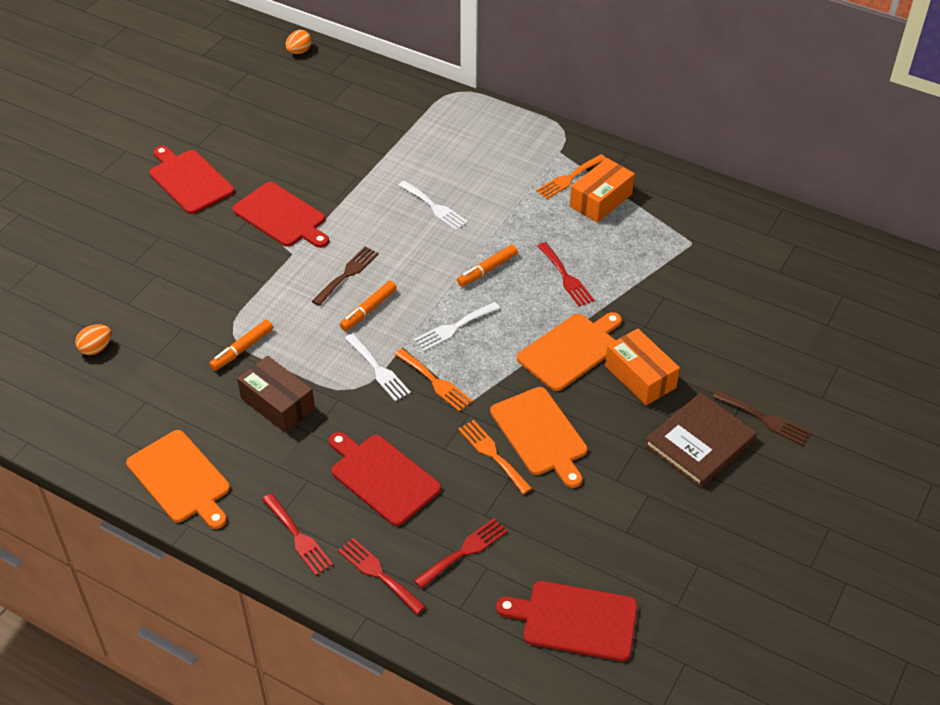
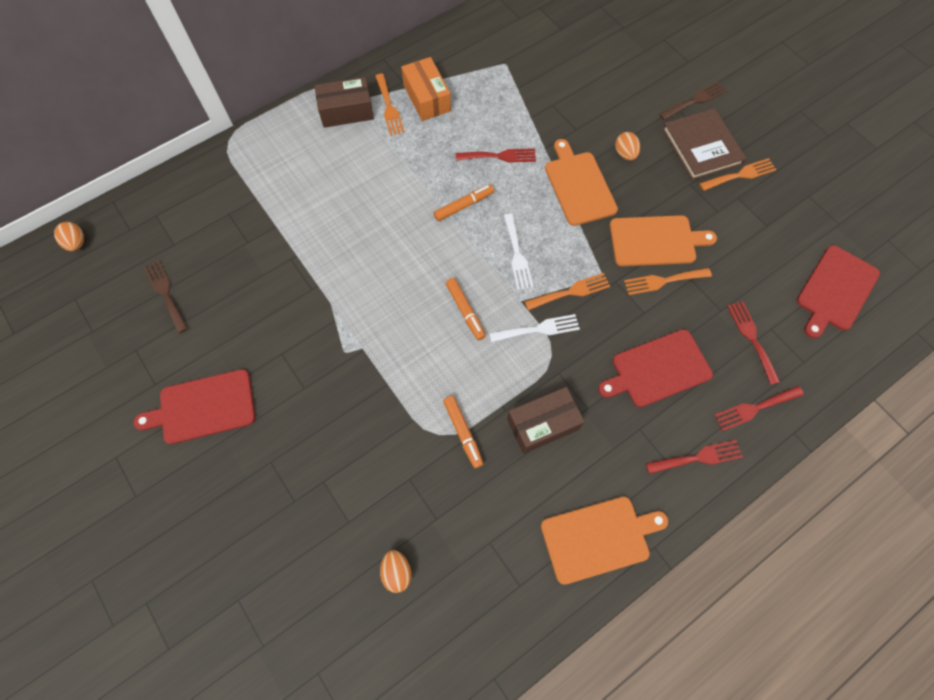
camera: 65 degrees left, 20 degrees up
red cutting board [232,182,329,248] -> none
brown fork [312,246,379,306] -> brown fork moved to [144,260,188,333]
white fork [398,180,468,231] -> none
orange marker [457,245,518,287] -> orange marker turned 105 degrees counterclockwise [434,184,494,221]
orange box [605,329,680,405] -> orange egg [615,132,640,161]
none -> brown box [314,77,374,128]
none -> orange fork [699,158,776,191]

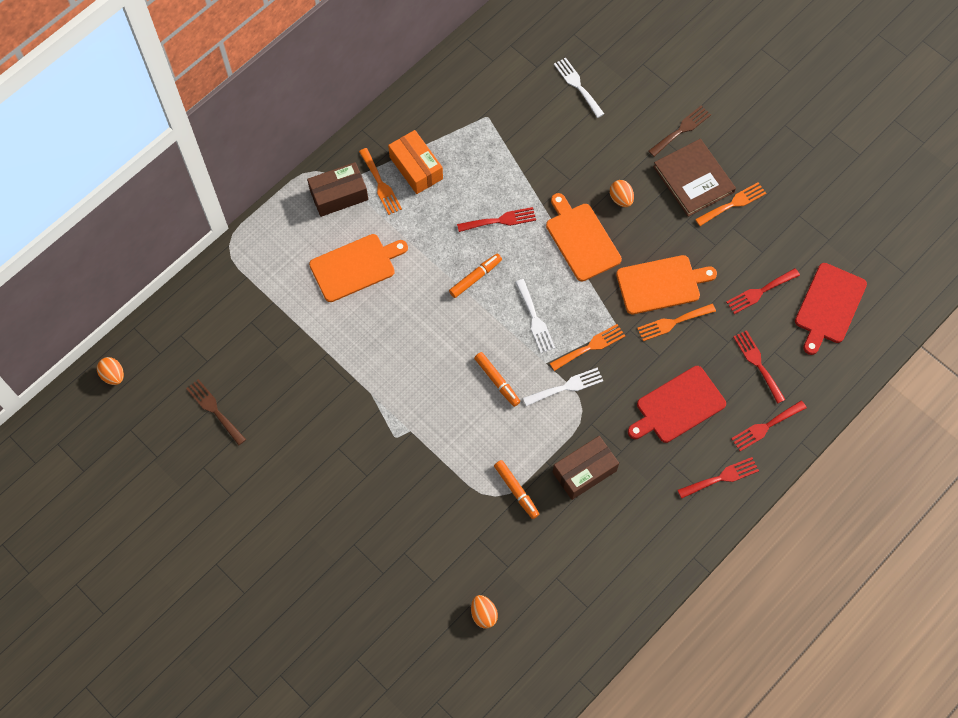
camera: 10 degrees left, 0 degrees up
red cutting board [134,369,255,444] -> none
orange cutting board [541,497,668,585] -> orange cutting board moved to [309,234,408,302]
none -> white fork [554,58,604,118]
none -> red fork [726,268,800,314]

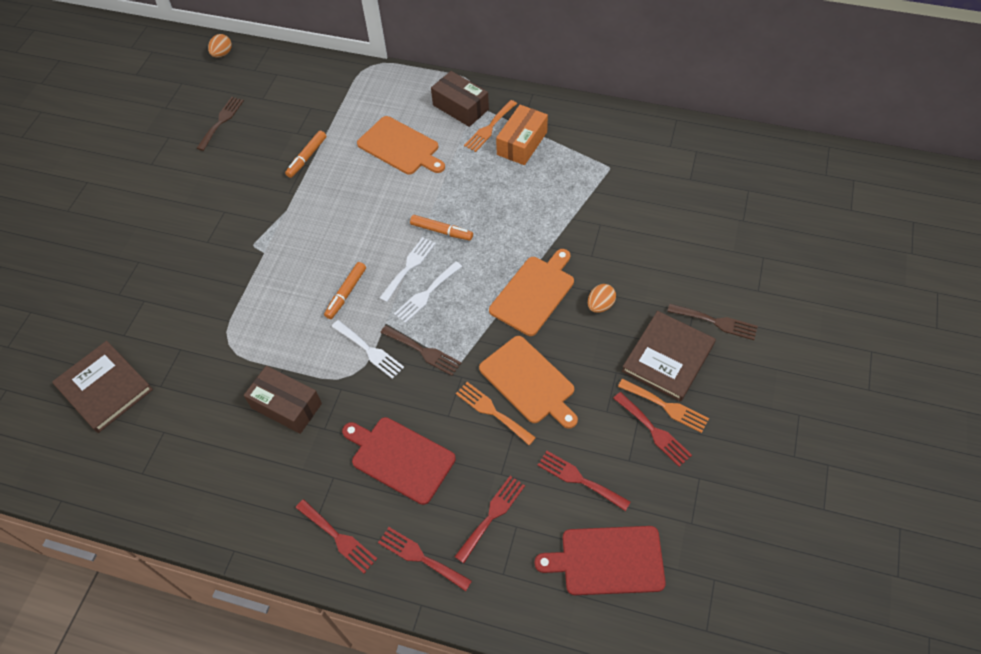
camera: 65 degrees right, 10 degrees down
red fork [457,207,536,232] -> red fork moved to [613,392,692,467]
orange egg [471,595,498,629] -> brown book [52,341,153,433]
orange marker [494,460,539,519] -> orange marker moved to [285,131,326,178]
orange fork [550,324,625,371] -> brown fork [380,325,461,376]
white fork [554,58,604,118] -> white fork moved to [379,237,436,302]

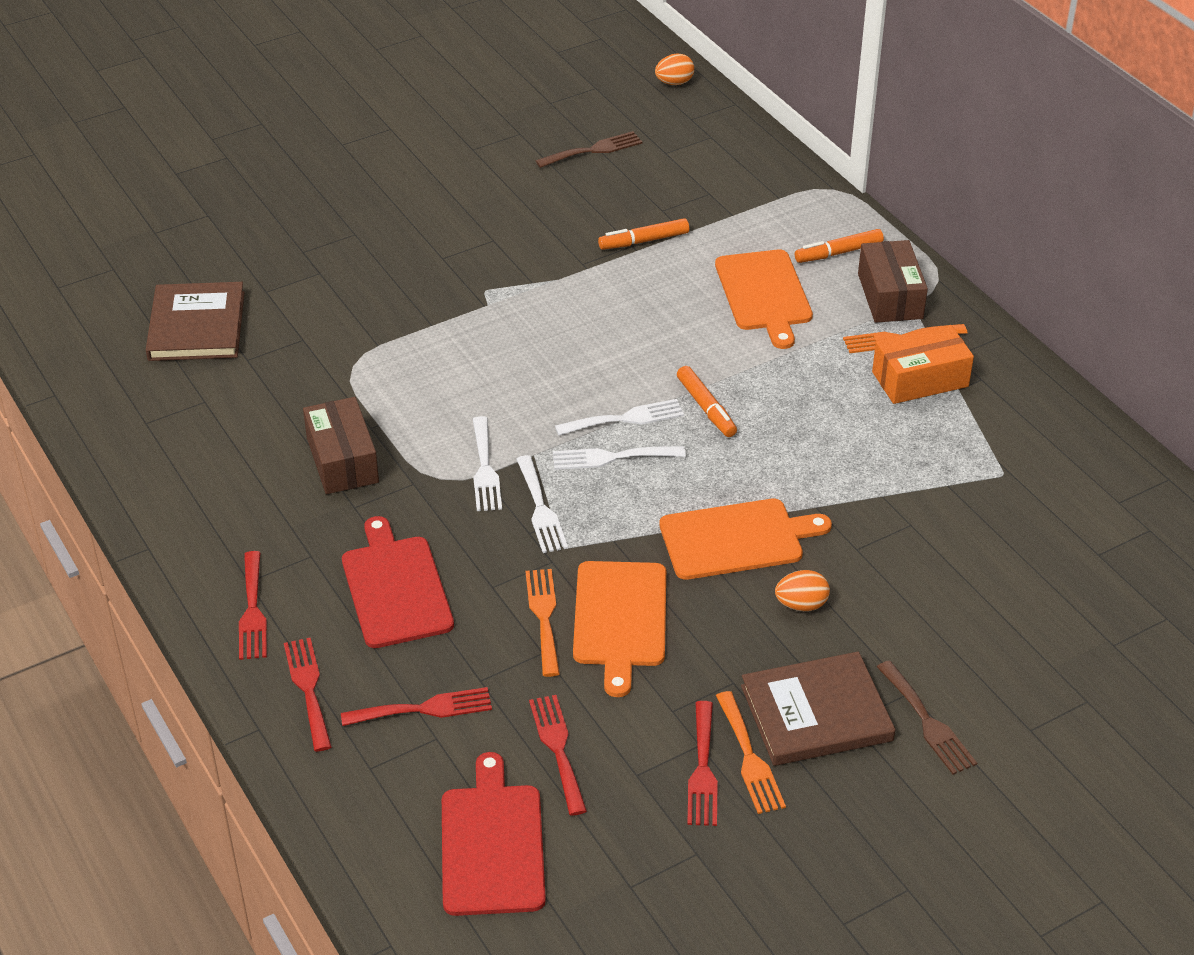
camera: 40 degrees right, 15 degrees down
orange marker [324,262,366,319] -> orange marker moved to [795,229,884,263]
brown fork [380,325,461,376] -> white fork [516,455,568,553]
red cutting board [535,526,666,595] -> red cutting board turned 45 degrees clockwise [442,752,546,916]

